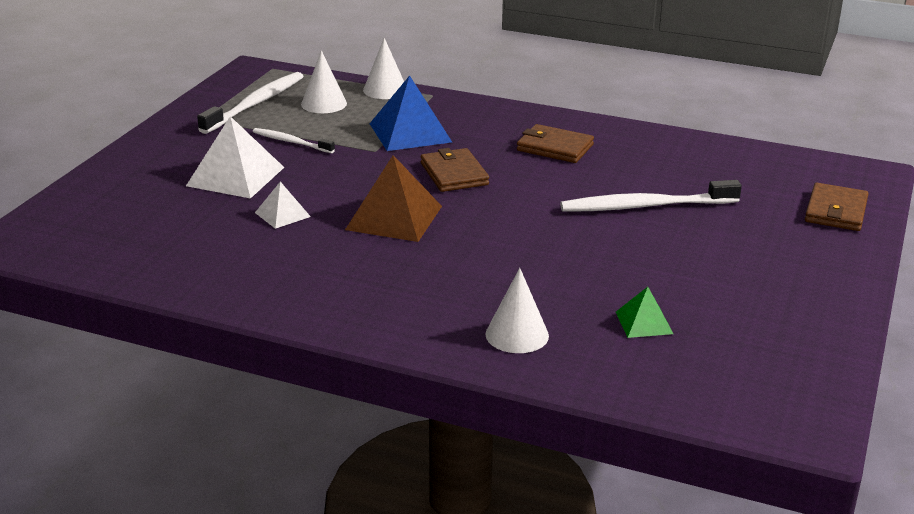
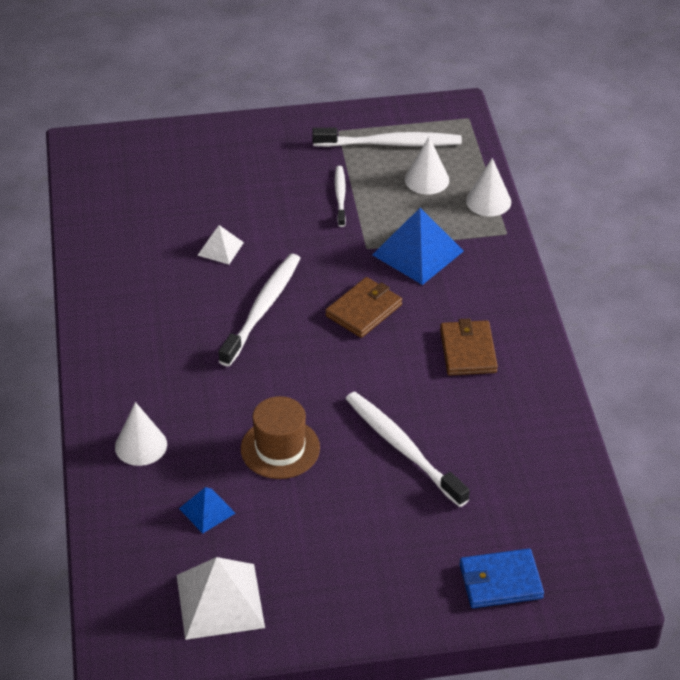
camera: 60 degrees right, 15 degrees up
white pyramid [186,116,284,199] -> white pyramid moved to [177,557,265,640]
brown pyramid [345,155,442,242] -> white toothbrush [219,254,301,367]
green pyramid [616,287,673,338] -> blue pyramid [179,487,236,534]
brown wallet [805,183,869,231] -> blue wallet [459,549,544,608]
none -> brown hat [241,396,320,479]

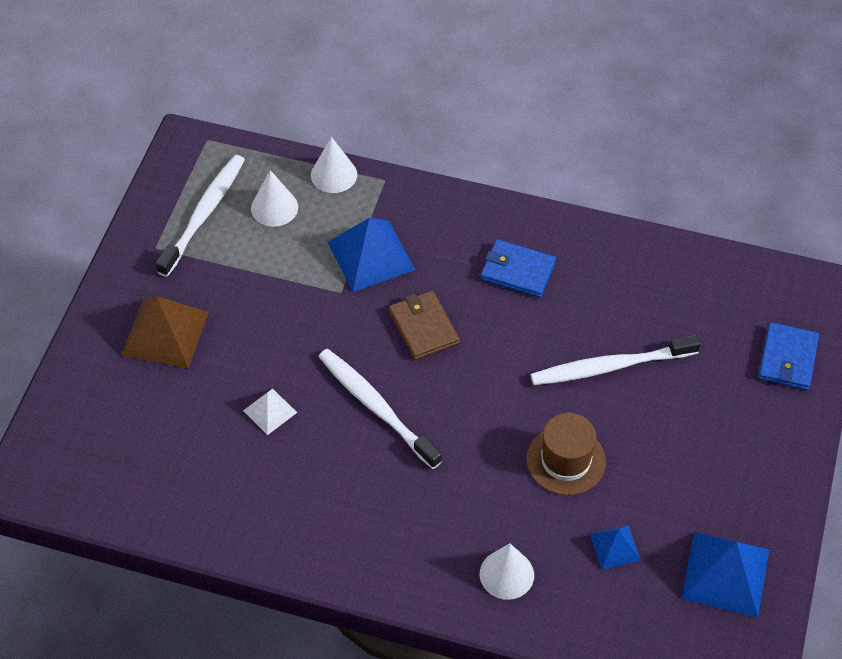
camera: 65 degrees left, 10 degrees up
white pyramid [177,557,265,640] -> blue pyramid [681,532,769,617]
white toothbrush [335,166,346,227] -> none
brown wallet [440,318,498,375] -> blue wallet [481,239,556,298]
none -> brown pyramid [121,296,208,368]

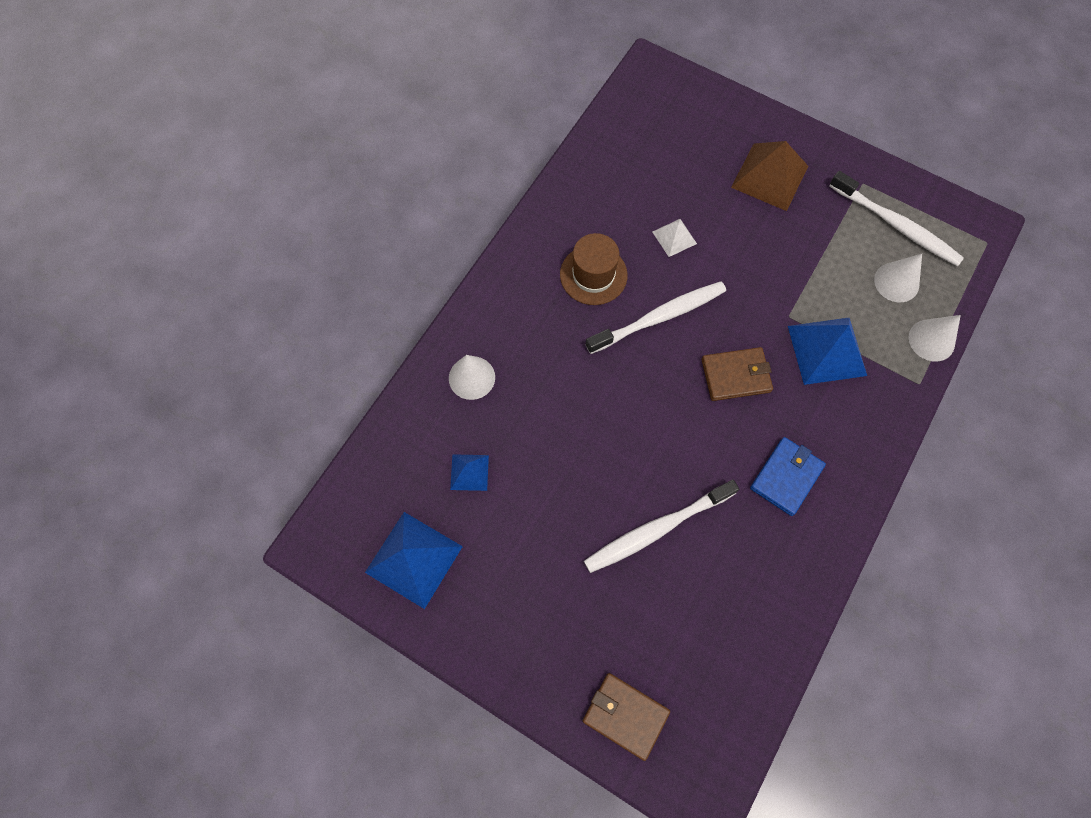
camera: 105 degrees right, 15 degrees up
brown hat [526,413,606,495] -> brown hat moved to [560,233,627,305]
white toothbrush [530,335,701,385] -> white toothbrush turned 120 degrees counterclockwise [584,480,739,573]
blue wallet [758,322,819,390] -> brown wallet [583,673,670,761]

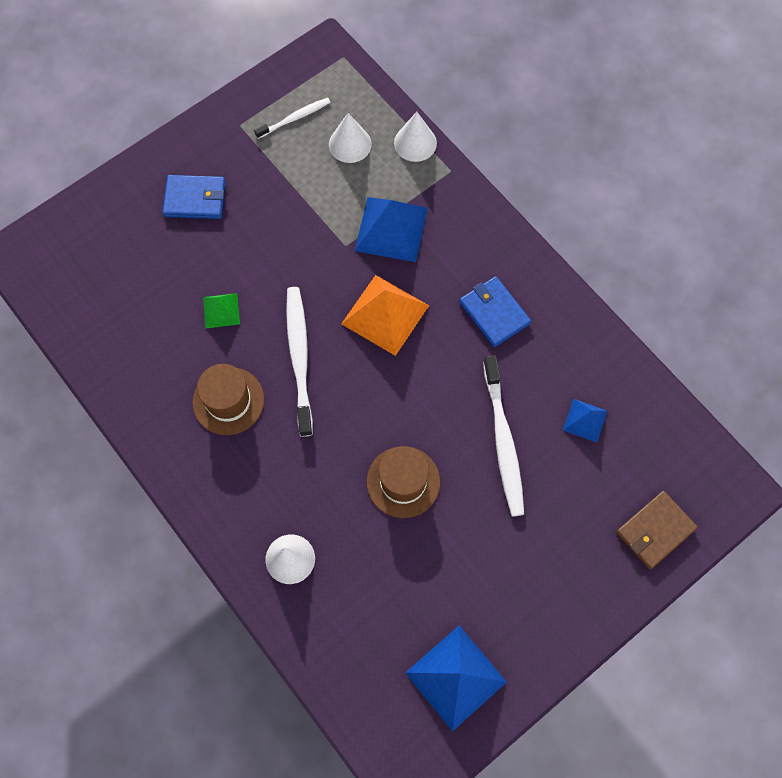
camera: 70 degrees left, 0 degrees up
blue pyramid [450,454,489,491] -> blue pyramid moved to [563,399,607,443]
white pyramid [653,219,697,257] -> green pyramid [203,293,240,328]
brown wallet [702,347,773,401] -> orange pyramid [341,275,429,356]
brown pyramid [731,141,808,211] -> blue wallet [162,175,226,219]
white toothbrush [829,171,964,266] -> white toothbrush [254,97,330,139], size x0.57
none -> brown hat [367,446,440,518]

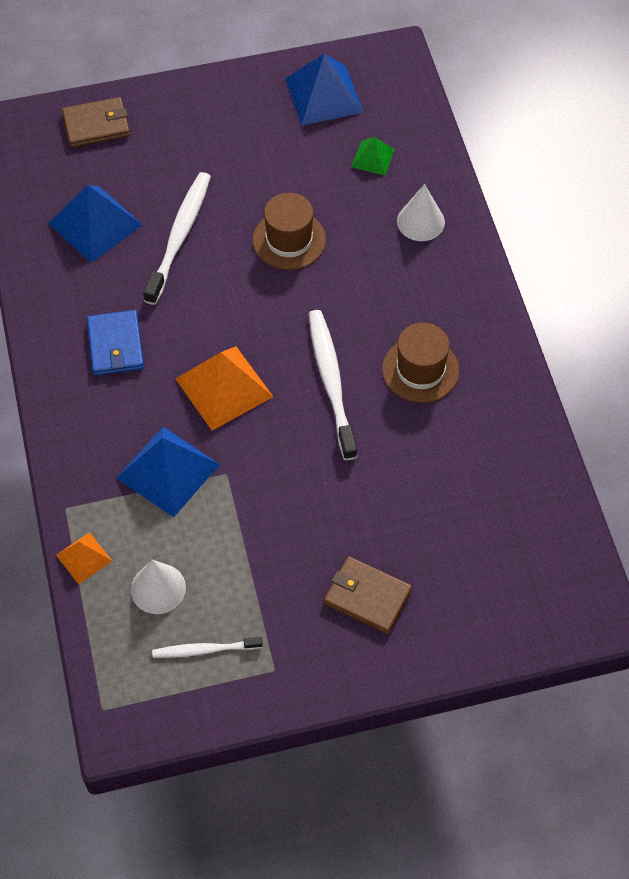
camera: 155 degrees left, 10 degrees down
blue wallet [162,175,226,219] -> brown wallet [324,556,412,634]
green pyramid [203,293,240,328] -> green pyramid moved to [351,137,395,175]
white toothbrush [286,287,313,437] -> white toothbrush turned 150 degrees clockwise [308,310,357,460]
white cone [394,112,437,162] -> orange pyramid [56,532,112,584]
blue pyramid [563,399,607,443] -> blue pyramid [48,185,143,263], size x1.86

